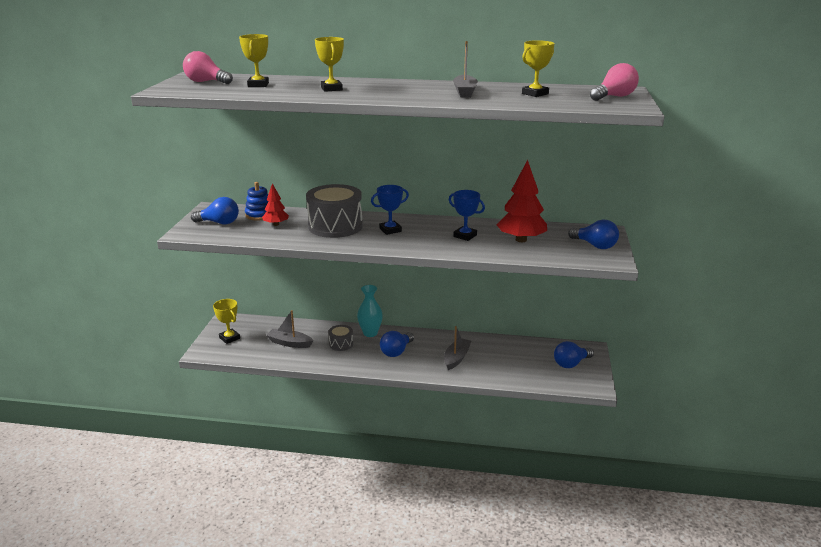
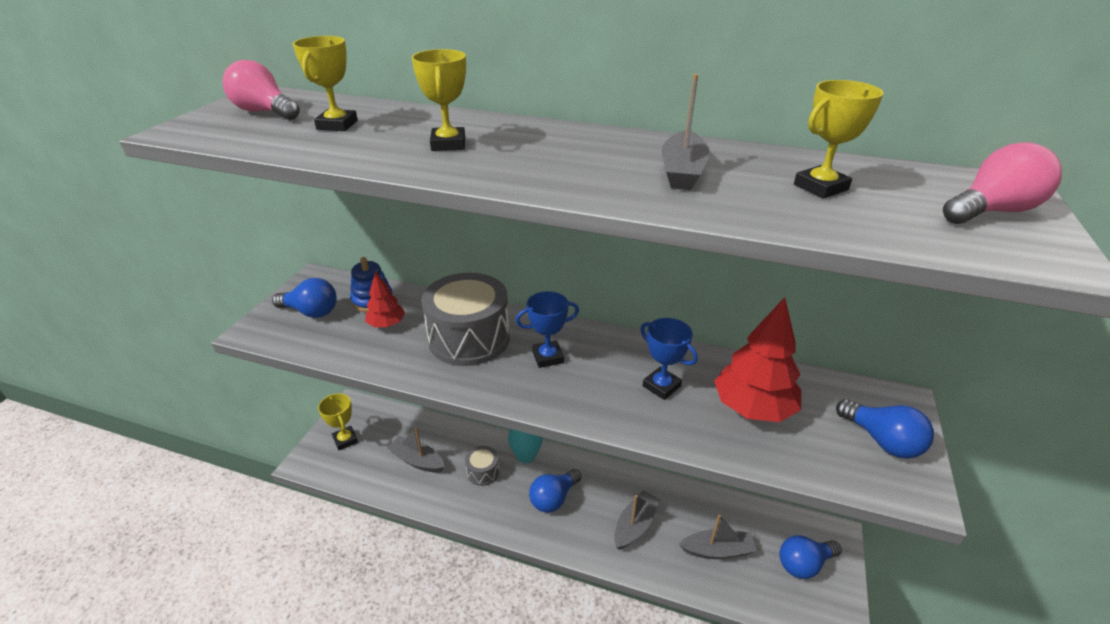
camera: 10 degrees right, 10 degrees up
none -> grey boat [679,515,757,559]

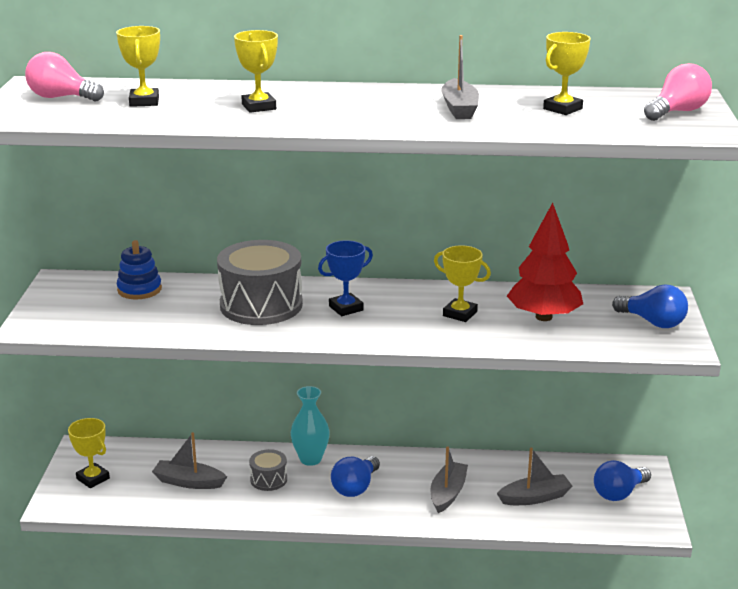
camera: 15 degrees left, 10 degrees down
blue light bulb [272,278,337,318] -> none
red tree [365,271,405,327] -> none
blue trophy [640,318,698,400] -> yellow trophy [434,246,491,322]

